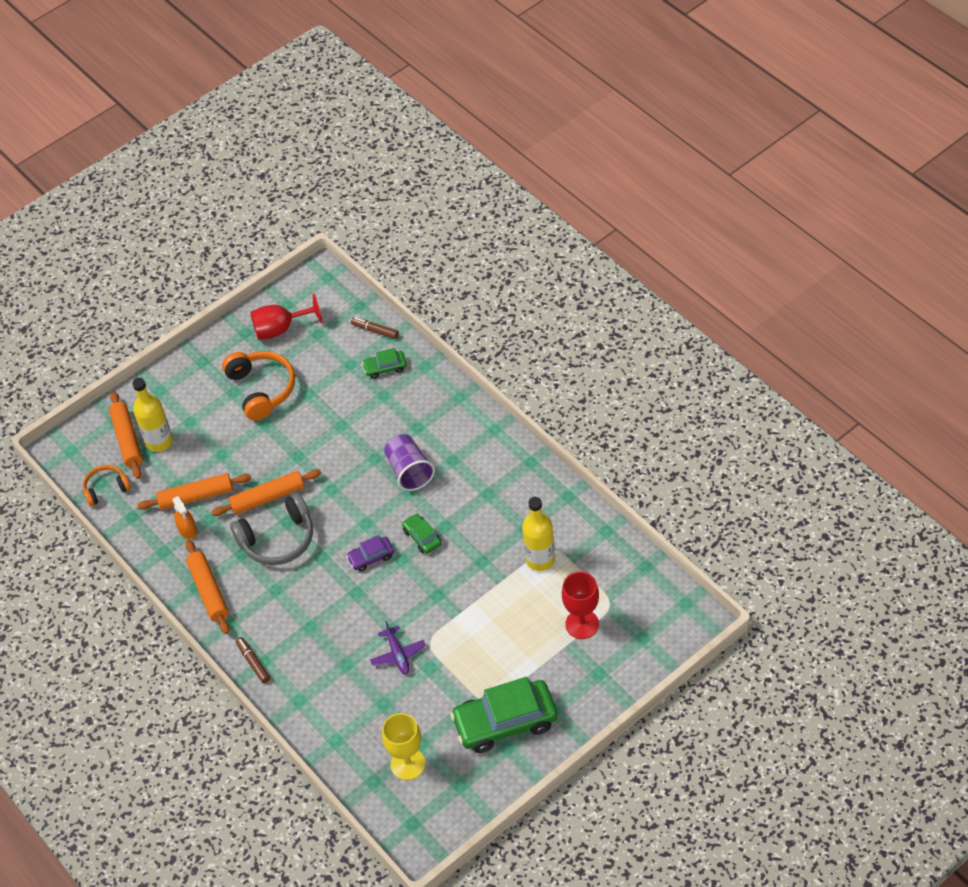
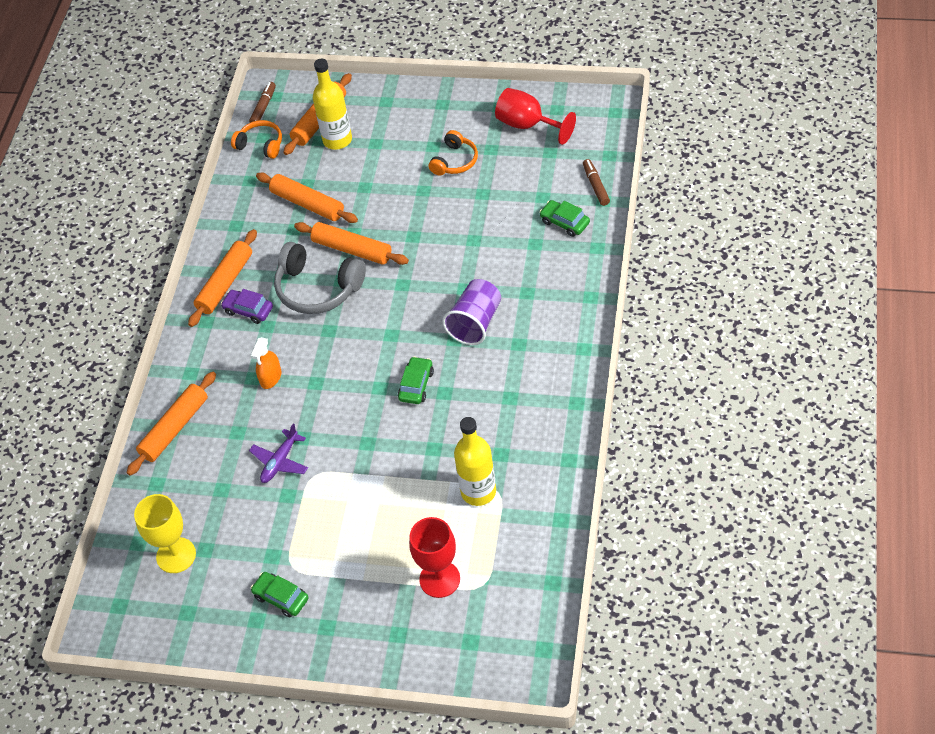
camera: 50 degrees right, 0 degrees up
orange spray bottle [172,496,197,539] -> orange spray bottle moved to [250,337,281,389]
orange headphones [222,351,295,421] -> orange headphones [428,130,478,176], size x0.60
brown marker [236,637,270,683] -> brown marker moved to [249,82,276,123]
purple car [346,535,394,572] -> purple car moved to [221,289,273,324]
green car [450,677,557,753] -> green car [251,572,309,617], size x0.48
none -> orange rolling pin [126,372,216,476]

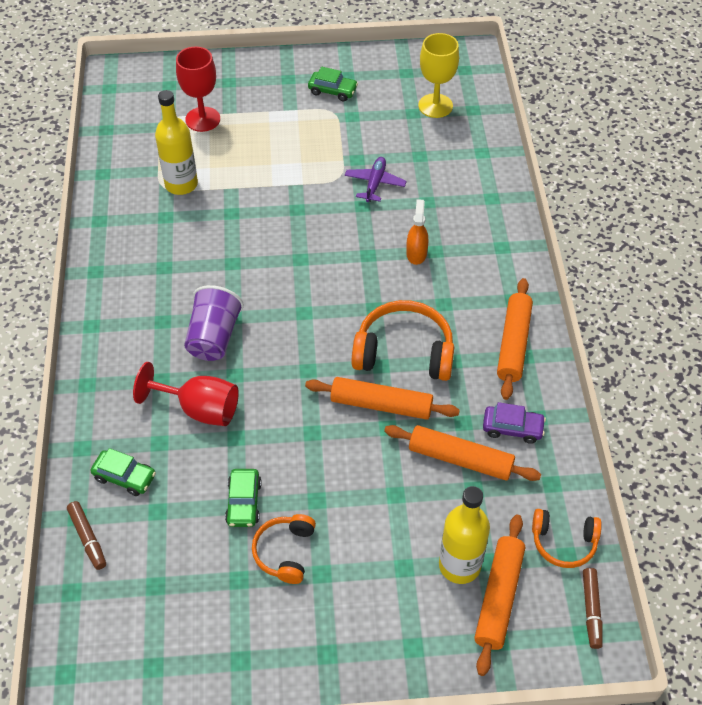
camera: 160 degrees right, 0 degrees up
orange rolling pin [126,372,216,476] -> none
purple car [221,289,273,324] -> purple car moved to [483,402,546,444]
grey headphones [274,242,366,314] -> orange headphones [352,300,454,381]
green car [398,356,434,404] -> green car moved to [225,469,262,527]
red goblet [495,88,576,145] -> red goblet moved to [133,362,239,426]

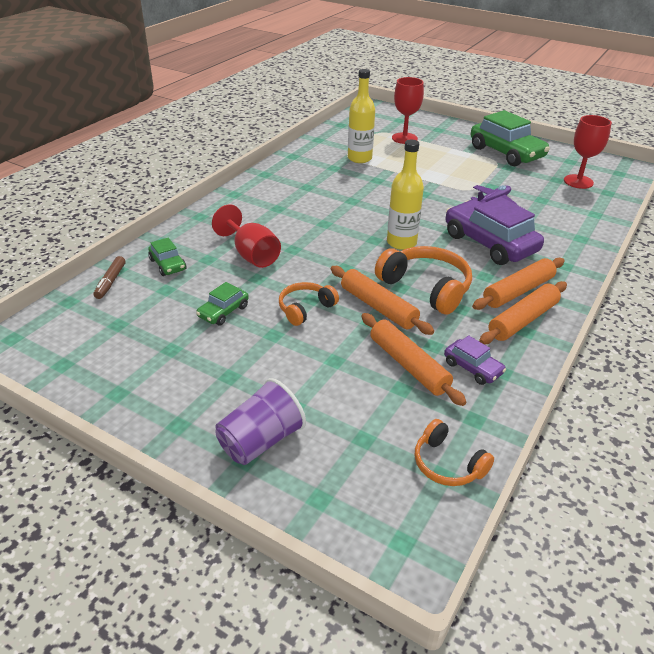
camera: 35 degrees right, 15 degrees down
purple cup [184,285,244,361] -> purple cup moved to [215,378,306,465]
orange headphones [252,514,316,584] -> orange headphones moved to [279,282,339,326]
green car [308,67,358,101] -> green car [471,110,550,166], size x2.09
orange spray bottle [406,199,428,265] -> purple car [445,197,544,265]
yellow goblet [418,33,459,118] -> red goblet [564,115,612,189]
yellow bottle [439,486,490,584] -> yellow bottle moved to [387,140,424,250]
orange rolling pin [474,515,525,676] -> orange rolling pin moved to [472,258,565,310]
brown marker [583,568,603,649] -> none

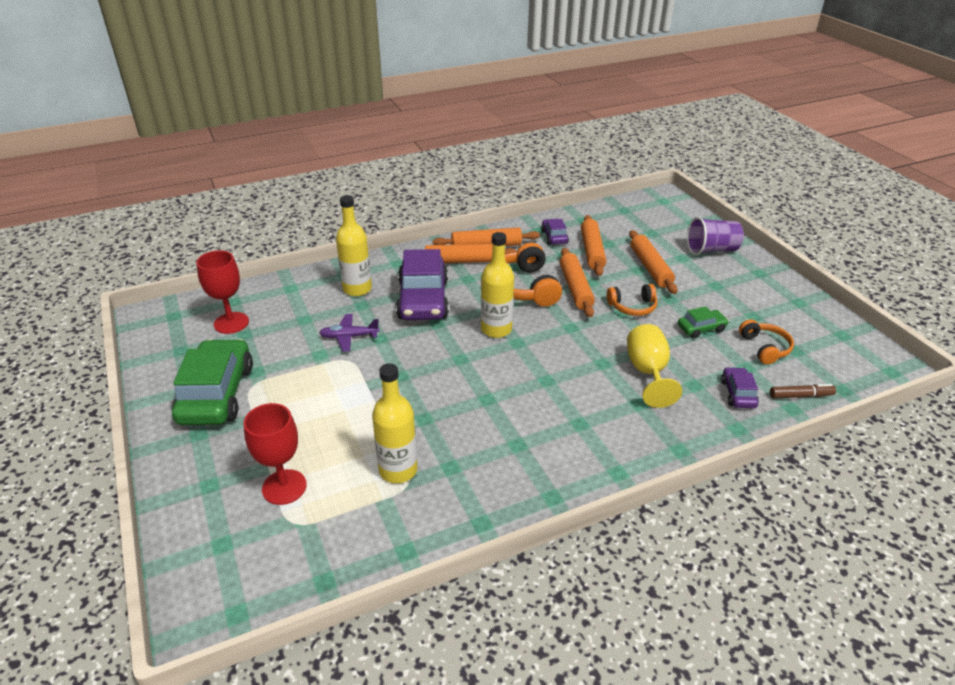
camera: 145 degrees left, 0 degrees up
brown marker [93,256,126,299] -> brown marker turned 45 degrees clockwise [770,384,836,399]
green car [148,238,186,276] -> purple car [721,367,759,408]
red goblet [212,204,281,268] -> yellow goblet [627,324,682,408]
orange headphones [415,419,494,486] -> orange headphones moved to [739,319,794,364]
none -> yellow bottle [336,195,372,296]
none -> orange rolling pin [629,230,677,294]

